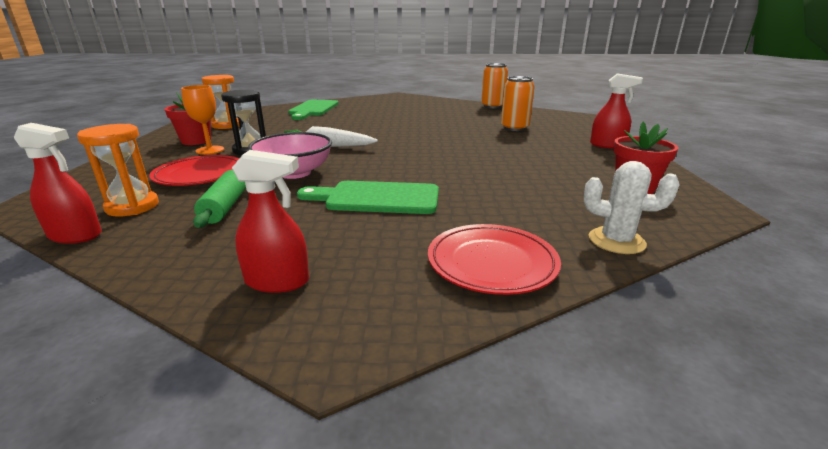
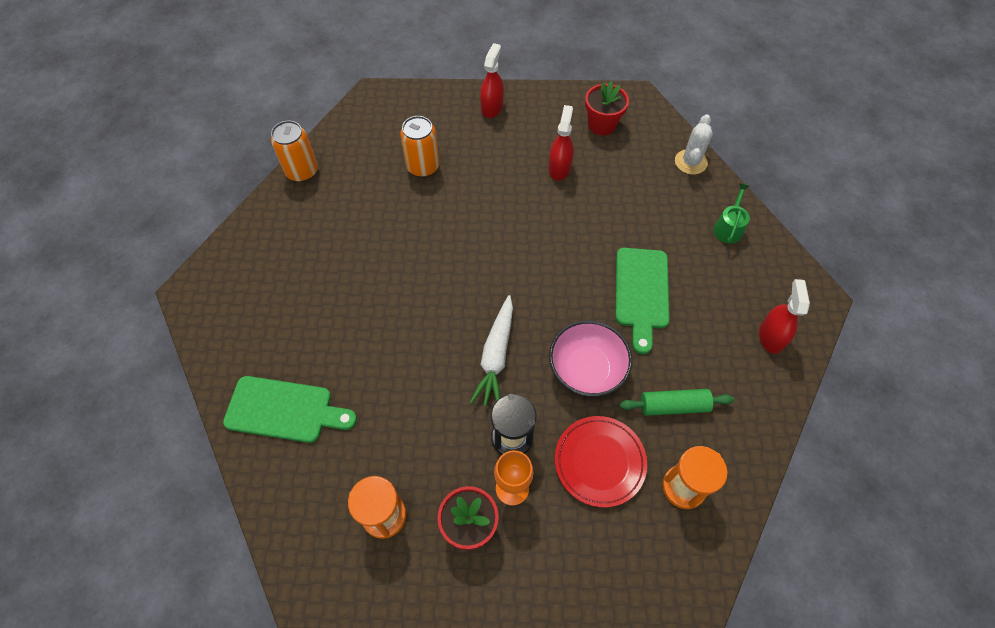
camera: 90 degrees left, 35 degrees up
red spray bottle [14,123,102,244] -> red spray bottle moved to [549,105,574,181]
red plate [428,224,561,295] -> green watering can [714,183,750,244]

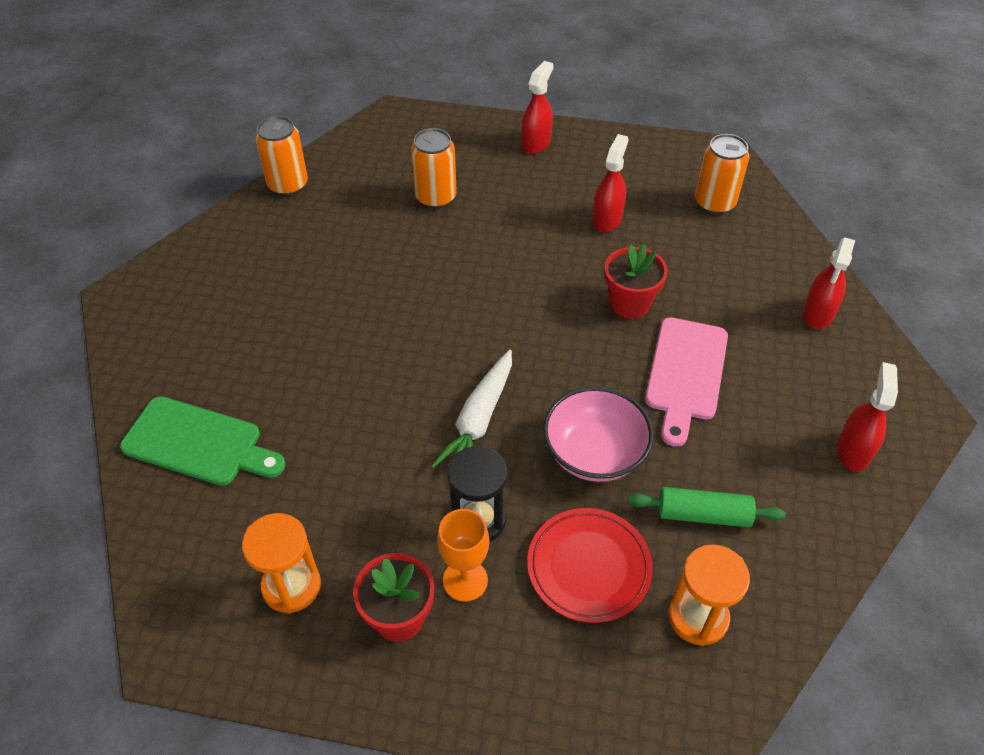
camera: 10 degrees right, 10 degrees down
red flower pot [585,81,629,136] -> red flower pot moved to [604,244,668,319]
green cutting board [615,248,669,354] -> pink cutting board [645,317,728,447]
white cactus [675,114,713,175] -> none
green watering can [714,183,750,244] -> red spray bottle [803,237,855,329]
none -> orange can [695,134,749,214]

